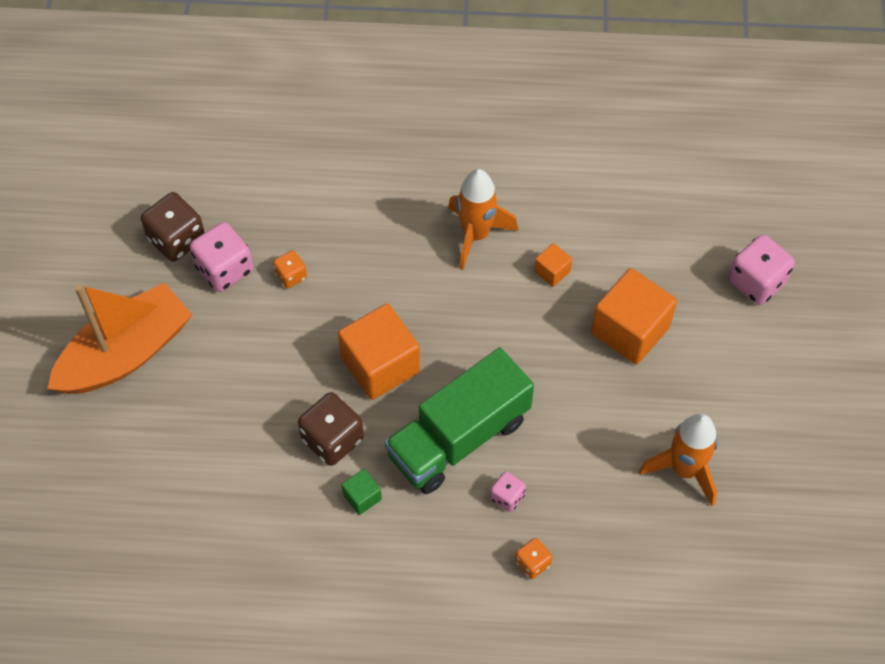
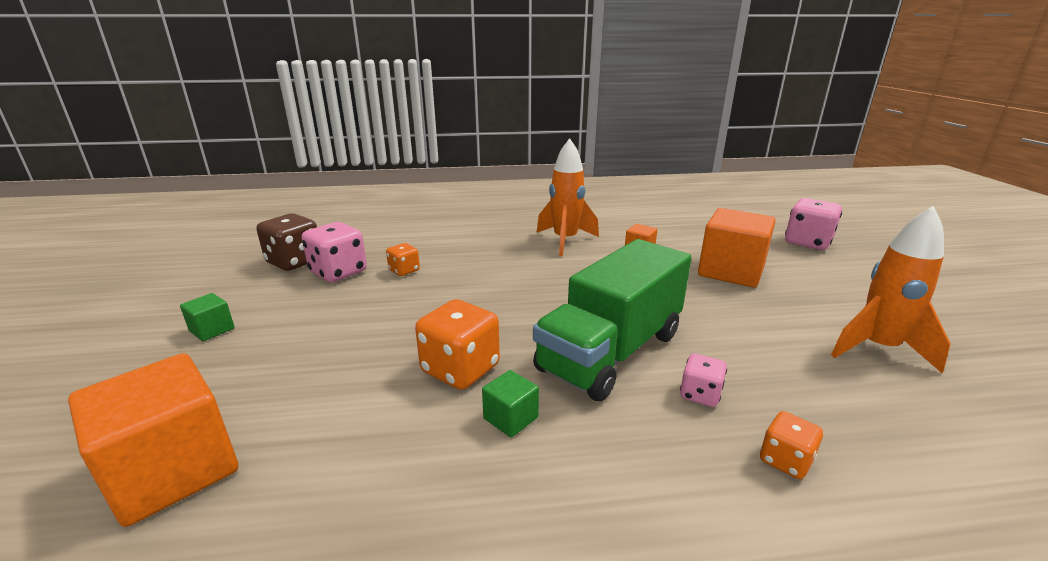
camera: 10 degrees left, 35 degrees down
orange boat [47,283,192,394] -> green cube [180,293,235,341]
brown dice [298,392,364,466] -> orange dice [415,299,500,390]
orange cube [338,304,420,400] -> orange cube moved to [68,353,238,527]

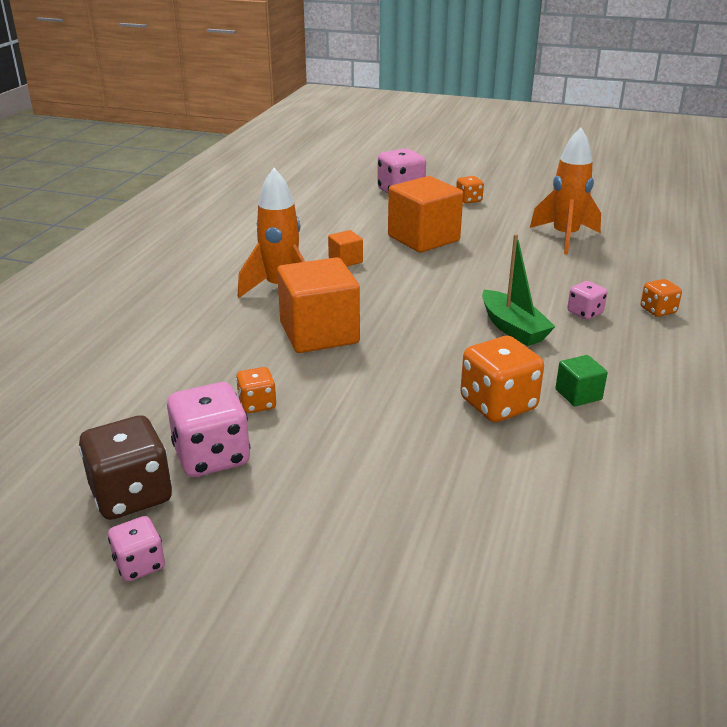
camera: 65 degrees left, 5 degrees up
orange cube [68,353,238,527] -> orange cube moved to [277,257,360,353]
green cube [180,293,235,341] -> none
green truck [533,239,692,401] -> green boat [482,234,555,346]
none -> pink dice [108,516,165,582]
none -> orange dice [456,176,484,204]

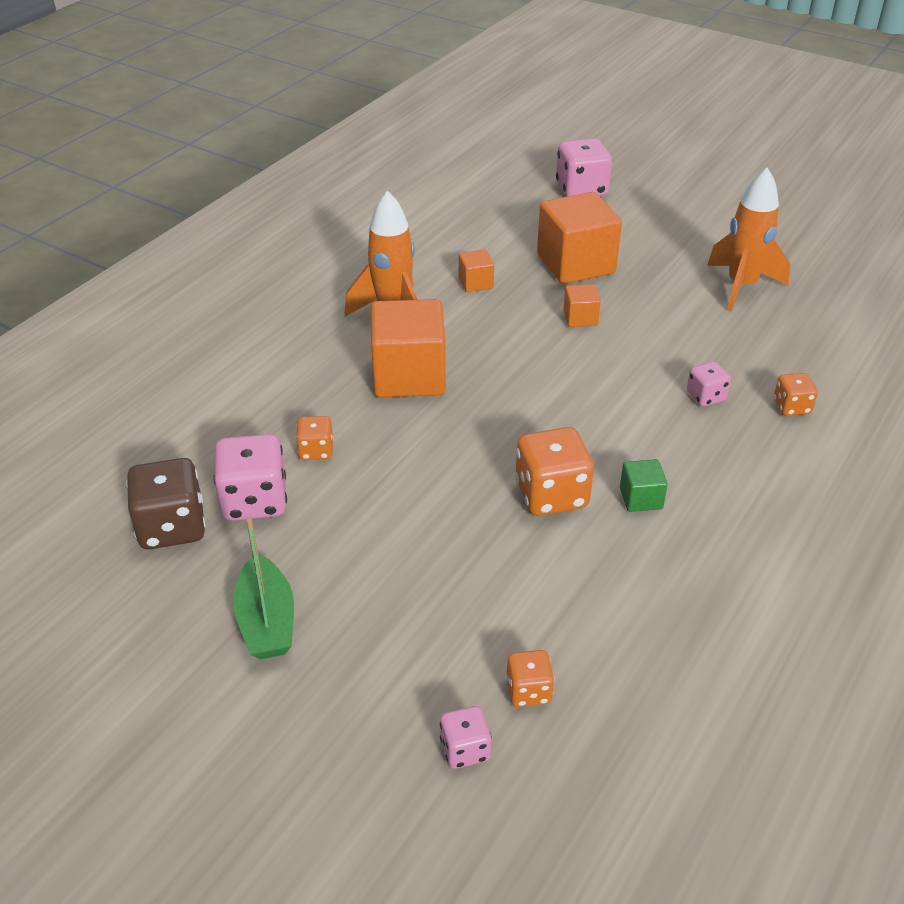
camera: 15 degrees right, 10 degrees up
pink dice [108,516,165,582] -> pink dice moved to [440,706,492,769]
orange dice [456,176,484,204] -> orange dice moved to [506,650,555,707]
green boat [482,234,555,346] -> green boat moved to [233,519,294,659]
none -> orange cube [563,284,601,327]

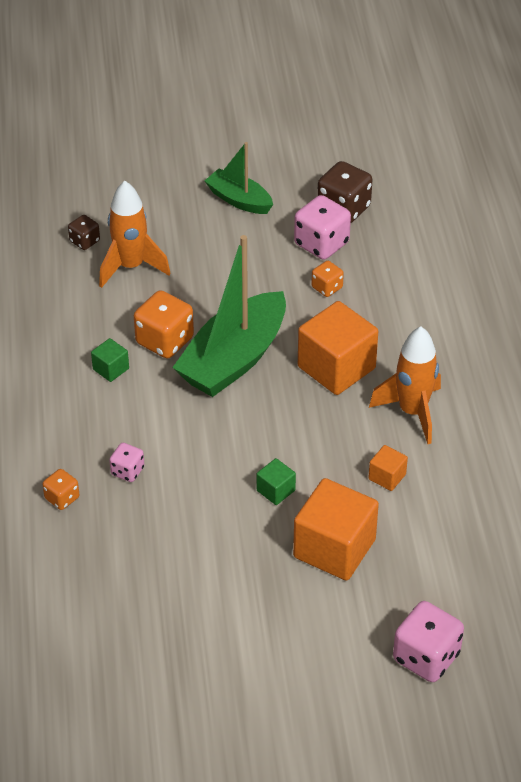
camera: 140 degrees right, 5 degrees up
pink dice [440,706,492,769] -> none
orange dice [506,650,555,707] -> brown dice [68,215,100,250]
orange cube [563,284,601,327] -> green cube [257,458,296,505]
orange rocket [707,168,790,312] -> orange rocket moved to [99,181,171,288]
none -> green boat [172,235,286,397]

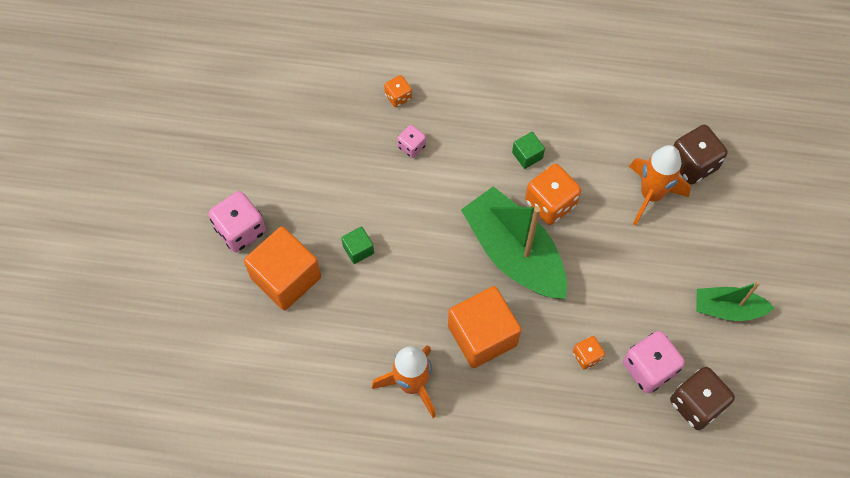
camera: 105 degrees right, 20 degrees up
brown dice [68,215,100,250] -> brown dice [673,125,728,184], size x1.81
green boat [205,142,273,214] -> green boat turned 135 degrees counterclockwise [696,281,774,321]
orange cube [368,445,408,491] -> none
pink dice [393,601,464,682] -> pink dice moved to [209,191,266,252]

